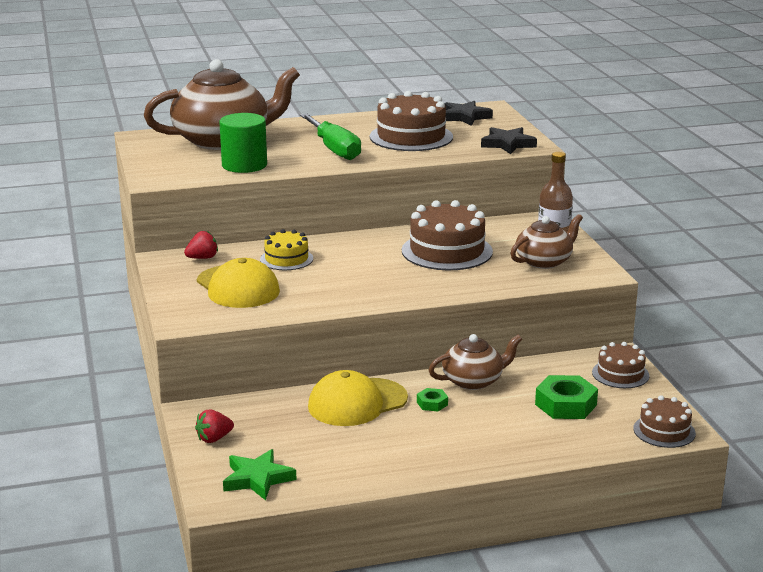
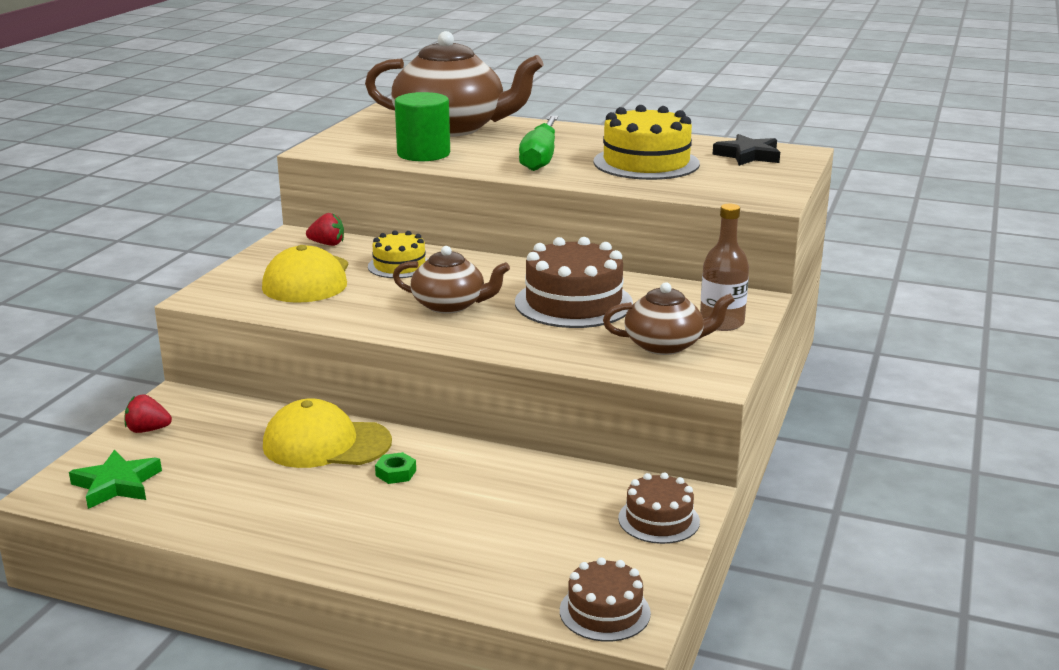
camera: 35 degrees right, 0 degrees up
brown cake [370,91,453,151] -> yellow cake [593,105,700,180]
brown teapot [429,334,522,390] -> brown teapot moved to [393,246,510,314]
black star [481,127,537,154] -> none
green nut [535,375,598,419] -> none

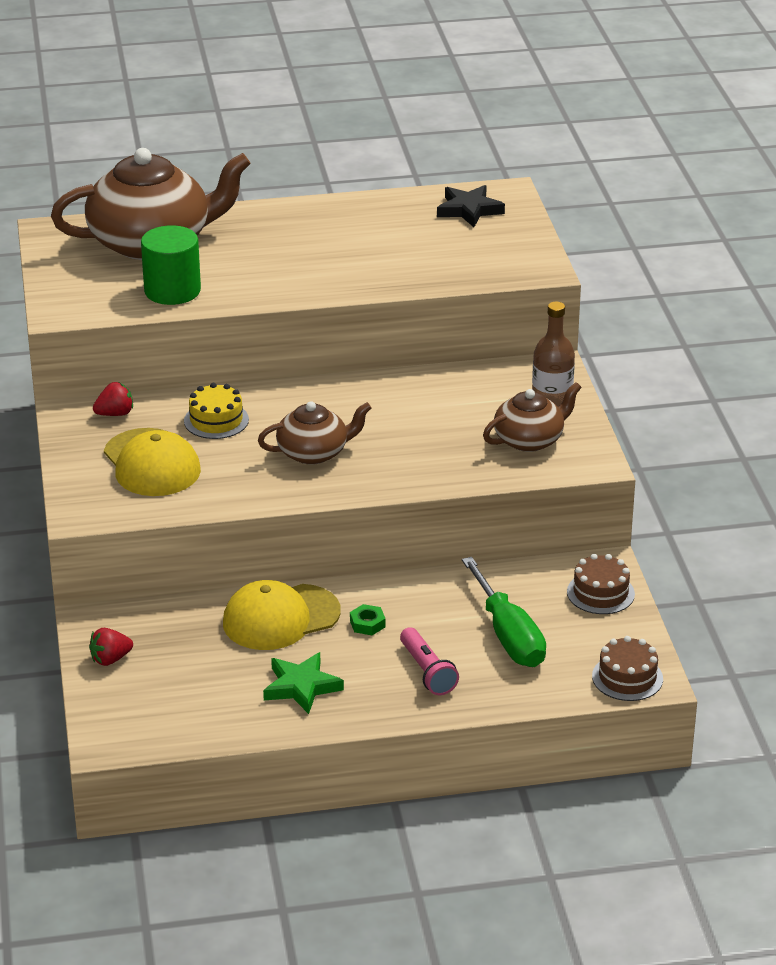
camera: 30 degrees left, 10 degrees up
green star [69,450,162,509] -> green star moved to [263,652,344,714]
brown cake [515,237,633,328] -> none
green screwdriver [519,116,558,171] -> green screwdriver moved to [462,557,546,667]
yellow cake [593,105,700,180] -> none
none -> pink flashlight [400,627,459,695]

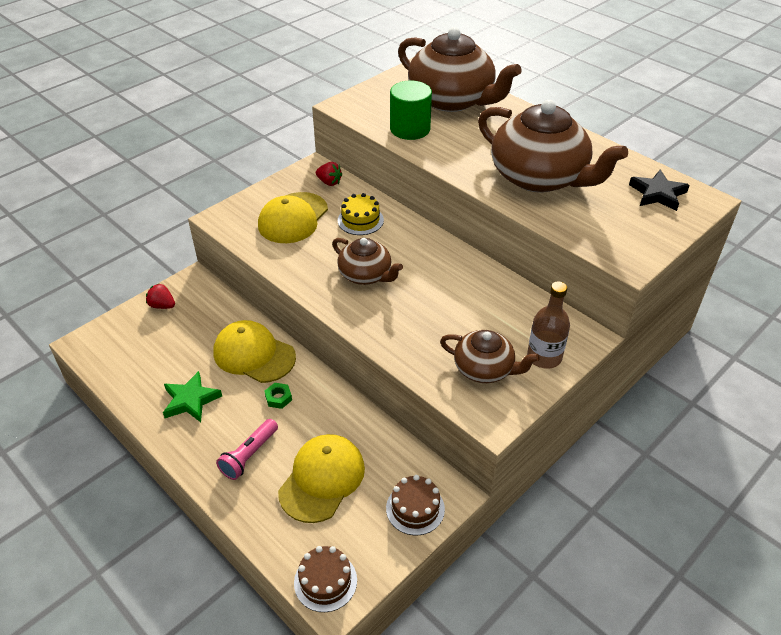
camera: 55 degrees right, 10 degrees up
green screwdriver [462,557,546,667] -> yellow cap [278,434,365,523]
none -> brown teapot [478,100,628,193]

